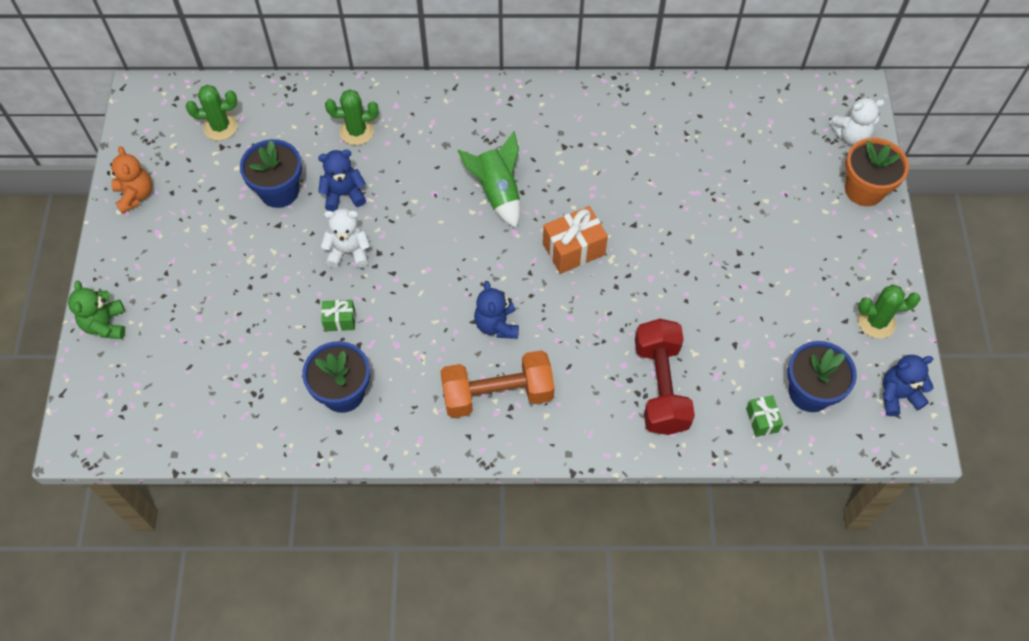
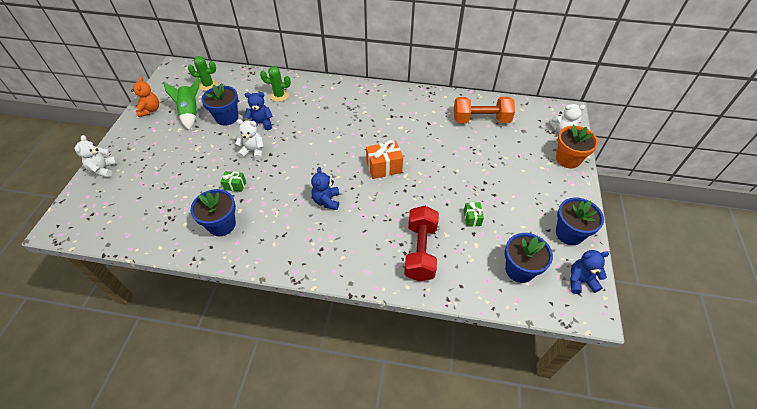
camera: 10 degrees right, 10 degrees down
green teddy bear [68,280,125,339] -> white teddy bear [75,135,118,178]
orange dumbbell [440,350,555,418] -> orange dumbbell moved to [454,97,515,123]
green rocket [458,131,520,228] -> green rocket moved to [164,78,199,130]
green gift [746,395,783,437] -> green gift moved to [464,202,484,227]
green cactus [858,284,921,339] -> blue flower pot [556,198,604,245]

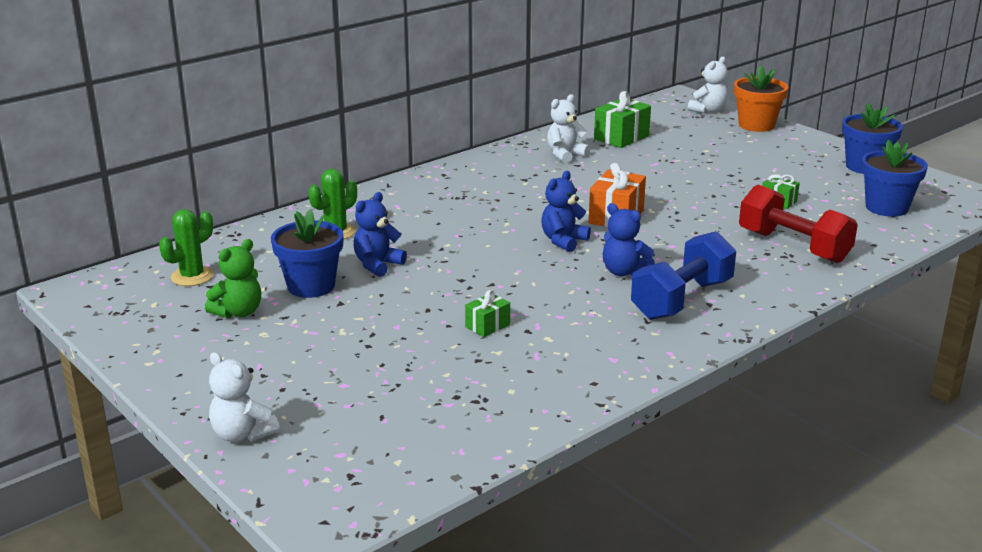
camera: 50 degrees left, 25 degrees down
orange teddy bear [131,76,159,117] -> none
green rocket [164,78,199,130] -> green teddy bear [205,239,261,318]
blue flower pot [190,189,236,236] -> none
white teddy bear [235,119,264,160] -> white teddy bear moved to [547,94,590,163]
orange dumbbell [454,97,515,123] -> green gift [594,91,651,148]
blue teddy bear [570,250,609,294] -> blue teddy bear moved to [541,171,591,252]
none -> blue dumbbell [631,231,736,320]

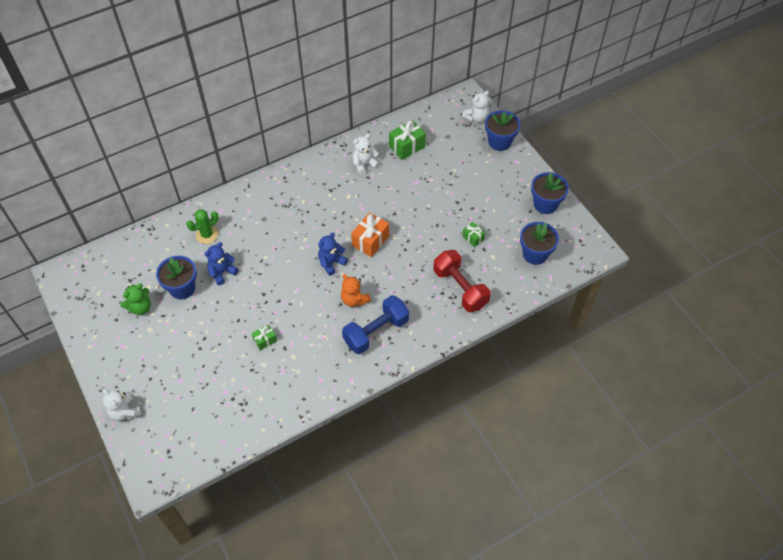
camera: 10 degrees right, 30 degrees up
green cactus [159,209,214,286] -> none
blue teddy bear [603,203,655,276] -> orange teddy bear [341,274,371,307]
orange flower pot [734,66,789,132] -> blue flower pot [485,110,520,151]

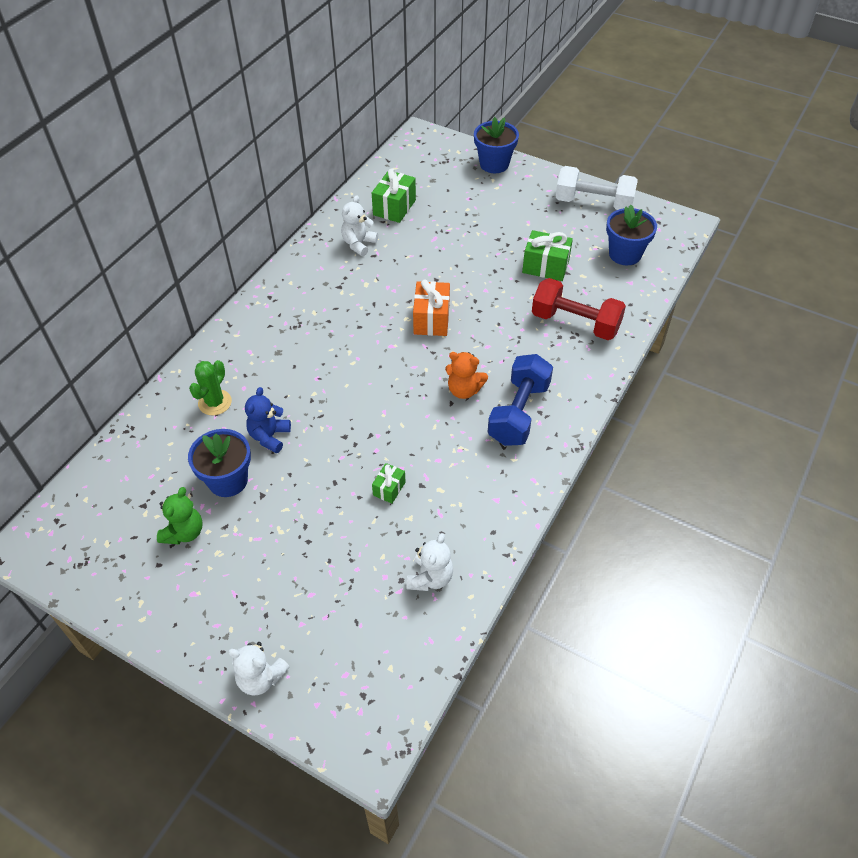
camera: 30 degrees left, 5 degrees down
blue teddy bear [318,233,348,276] -> none
white teddy bear [462,91,489,123] -> white teddy bear moved to [406,533,453,591]
green gift [462,222,485,247] -> green gift [522,230,573,281], size x1.75
blue flower pot [531,172,569,214] -> white dumbbell [555,166,638,210]

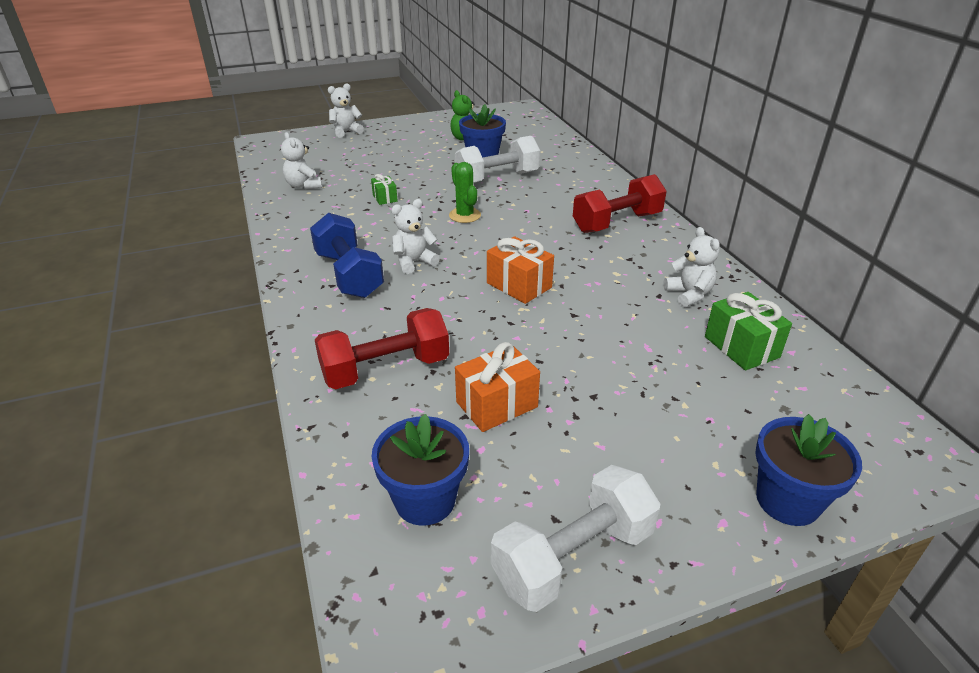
camera: 130 degrees right, 15 degrees down
green cactus [189,360,232,415] -> green cactus moved to [449,162,481,223]
blue teddy bear [245,387,291,453] -> white dumbbell [455,136,540,183]
orange teddy bear [445,352,488,399] -> white teddy bear [391,199,440,274]
green gift [522,230,573,281] -> orange gift [455,342,540,432]
none -> red dumbbell [573,174,667,233]

